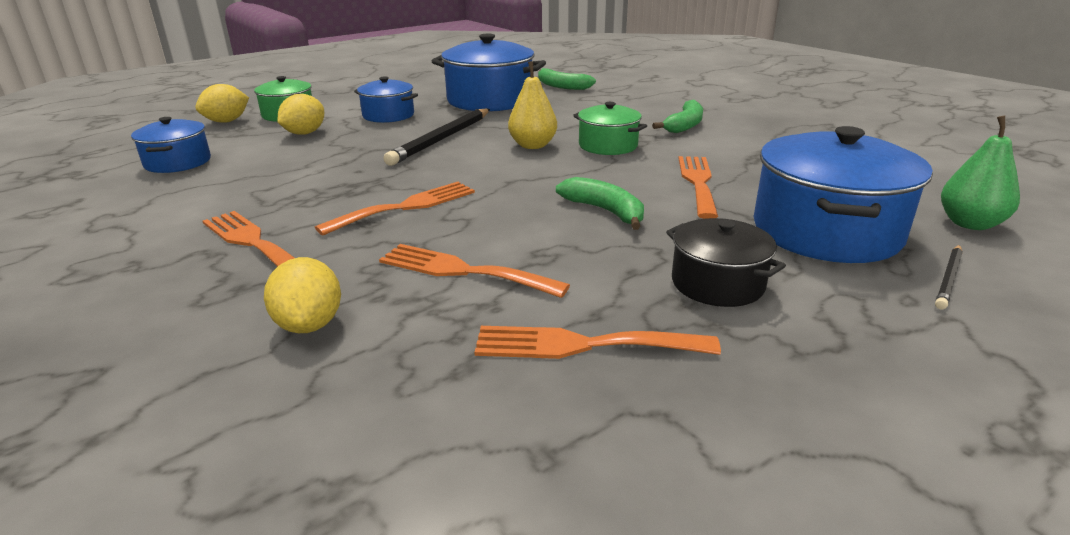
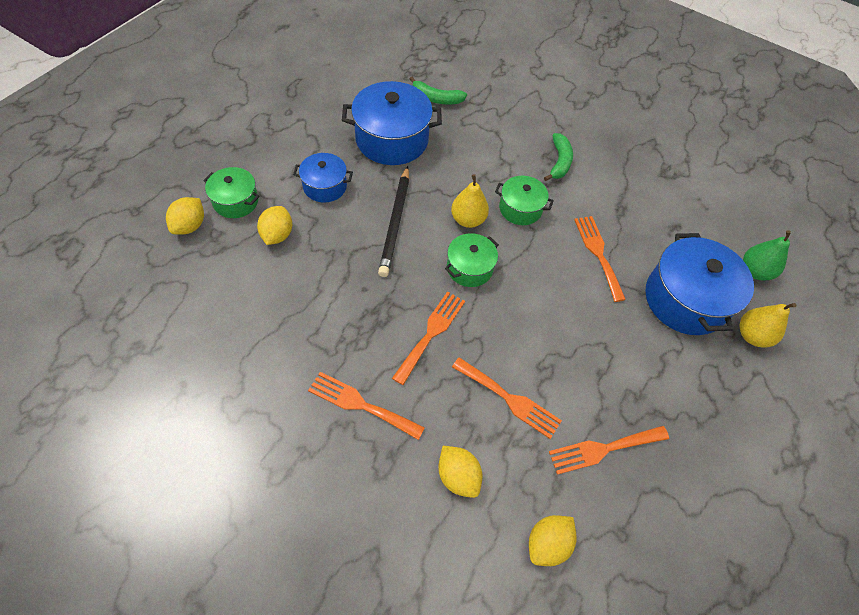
camera: 25 degrees left, 30 degrees up
blue pot [131,117,211,173] -> none
orange fork [379,244,570,298] -> orange fork turned 150 degrees counterclockwise [452,357,562,439]
green banana [556,177,644,230] -> none
black pot [666,218,786,307] -> none
black pencil [935,245,963,310] -> yellow pear [740,303,796,348]
none -> green pot [445,233,499,287]
none -> yellow lemon [529,515,577,566]

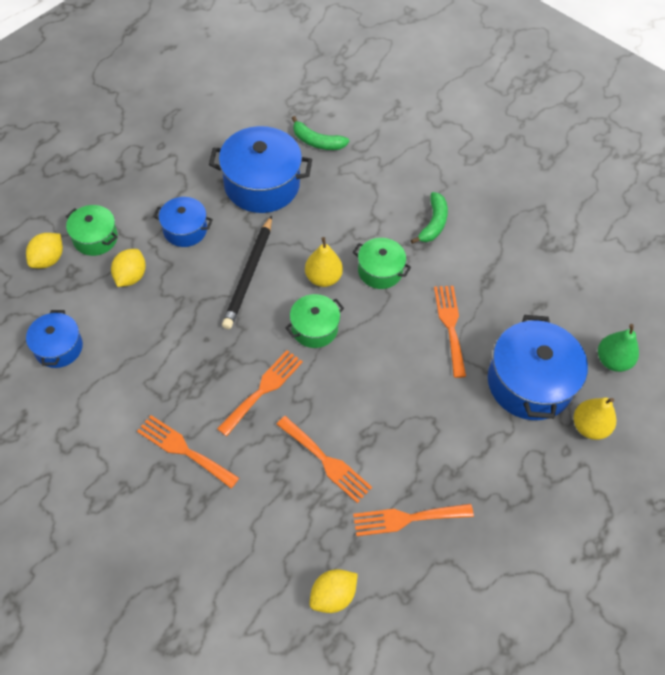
camera: 10 degrees right, 0 degrees up
yellow lemon [438,446,482,498] -> none
none -> blue pot [26,310,83,368]

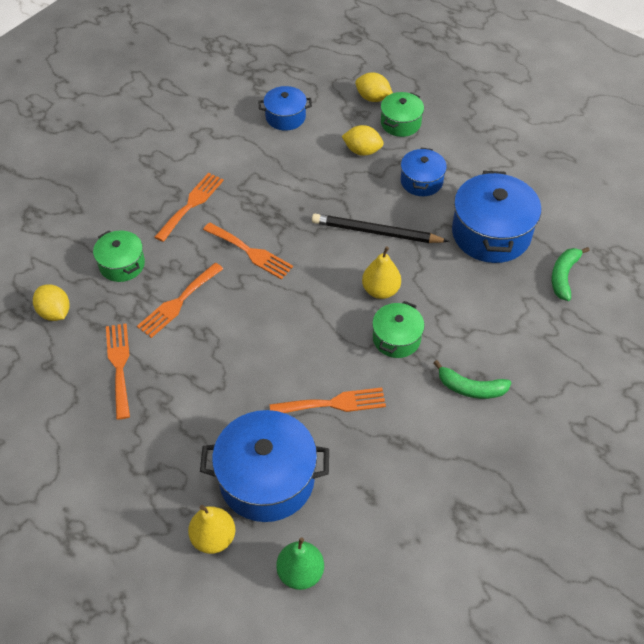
camera: 90 degrees right, 5 degrees down
green pot [285,294,344,348] -> green pot moved to [93,230,145,282]

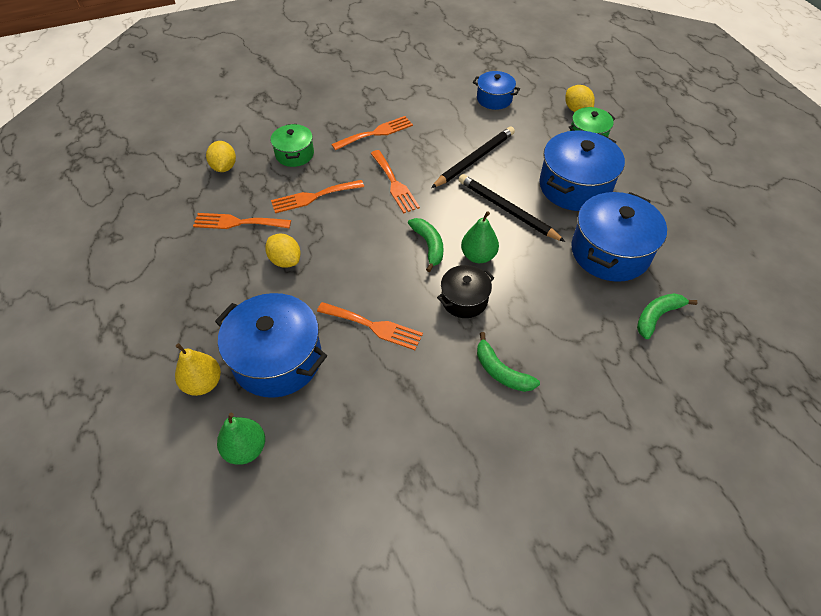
camera: 30 degrees right, 0 degrees up
orange fork [106,323,130,420] -> orange fork turned 105 degrees counterclockwise [193,213,291,229]
yellow lemon [342,125,384,156] -> yellow lemon moved to [265,234,301,268]
yellow pear [362,246,401,299] -> green pear [461,211,499,263]
green pot [372,301,425,358] -> black pot [437,265,494,318]
blue pot [401,148,447,196] -> blue pot [539,131,625,211], size x1.78
none -> green banana [408,218,443,272]
none -> black pencil [431,127,515,188]

